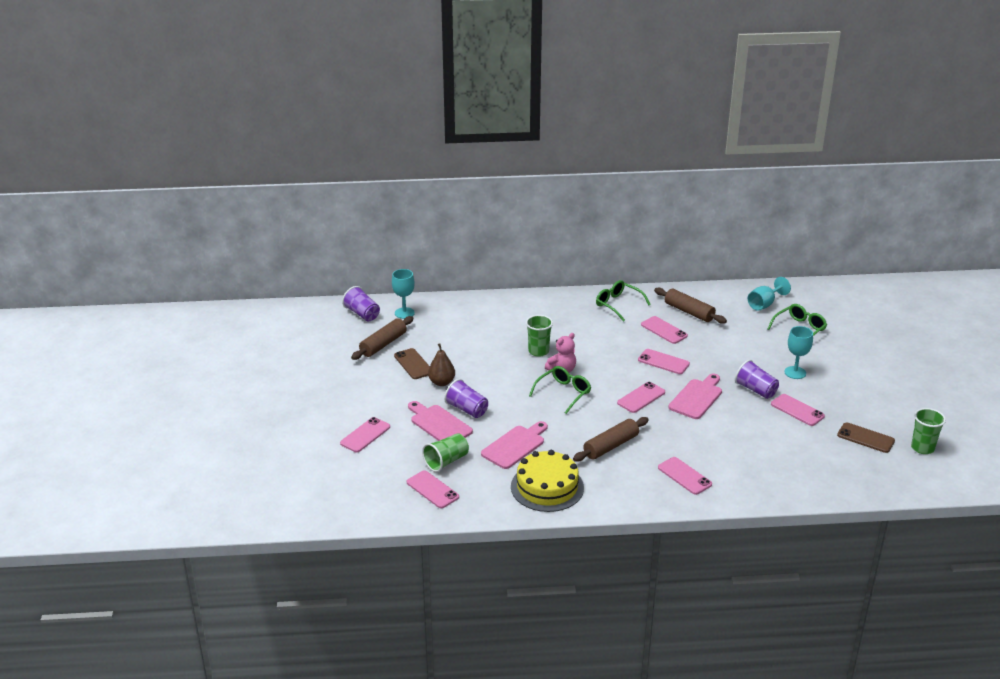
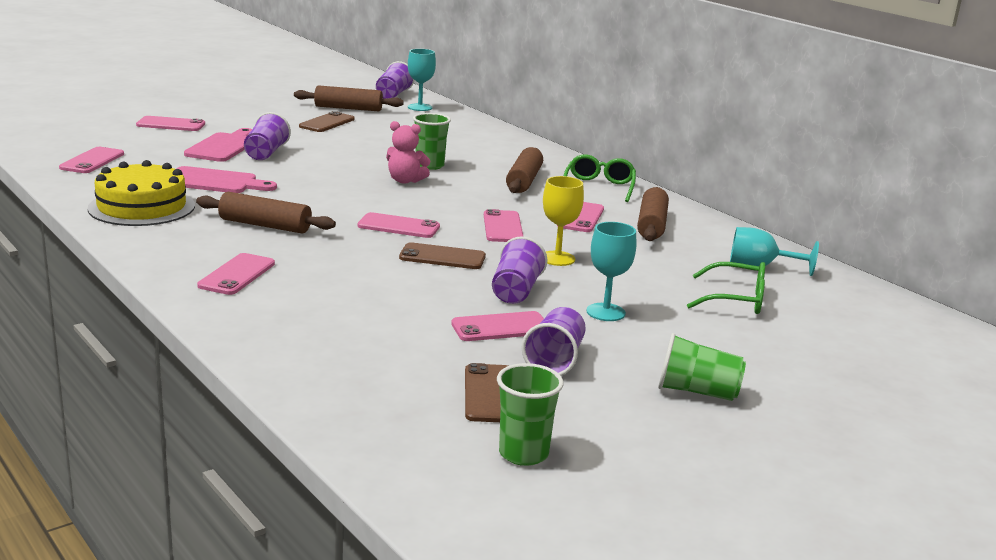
camera: 55 degrees right, 10 degrees down
green cup [422,433,469,472] -> green cup moved to [658,333,746,401]
brown pear [428,343,455,386] -> none
green glasses [529,366,591,414] -> none
pink cutting board [668,374,722,419] -> brown phone [399,242,486,269]
pink phone [771,394,825,426] -> pink phone turned 60 degrees clockwise [451,311,544,341]
none -> brown rolling pin [506,147,543,193]
none -> purple cup [522,307,586,376]
none -> yellow goblet [543,176,584,266]

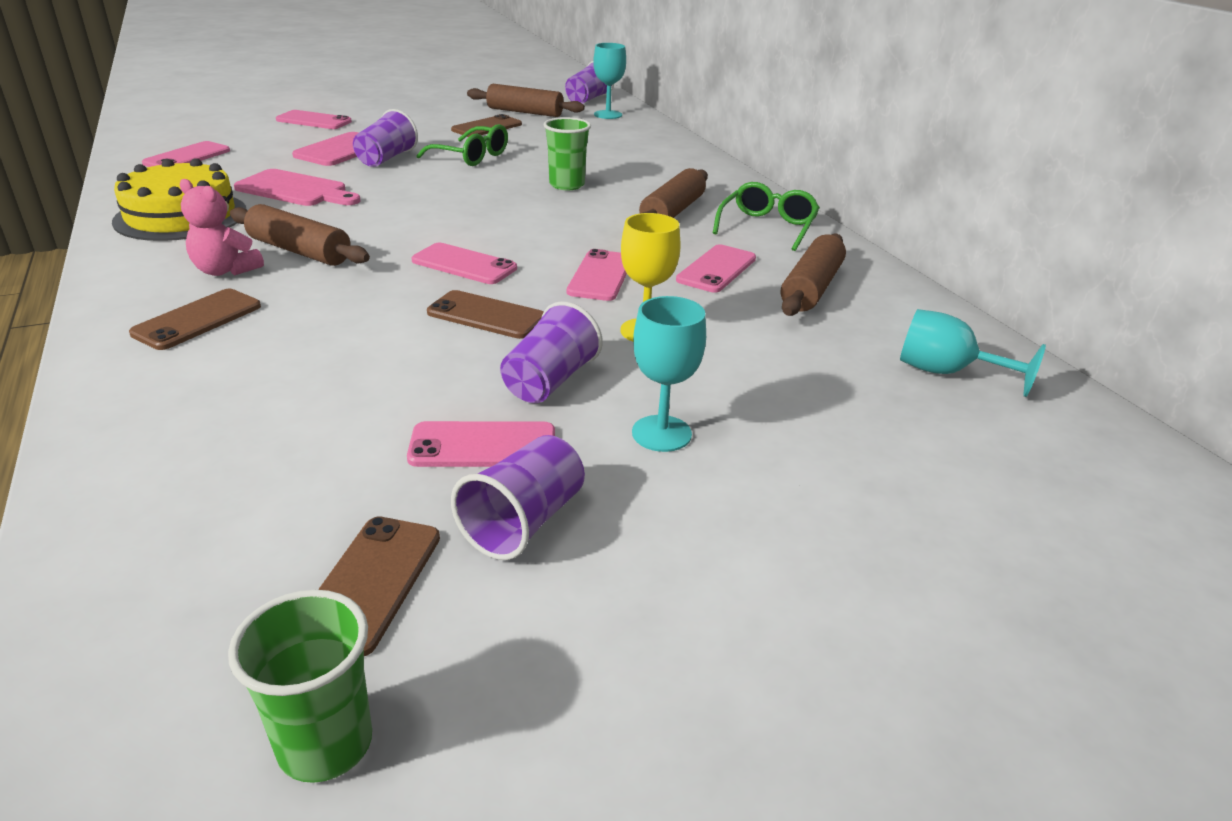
camera: 15 degrees right, 10 degrees up
pink phone [197,253,275,295] -> brown phone [129,289,261,350]
pink teddy bear [386,121,430,184] -> pink teddy bear moved to [180,179,264,276]
green cup [658,333,746,401] -> none
green glasses [687,262,765,314] -> green glasses moved to [416,124,508,166]

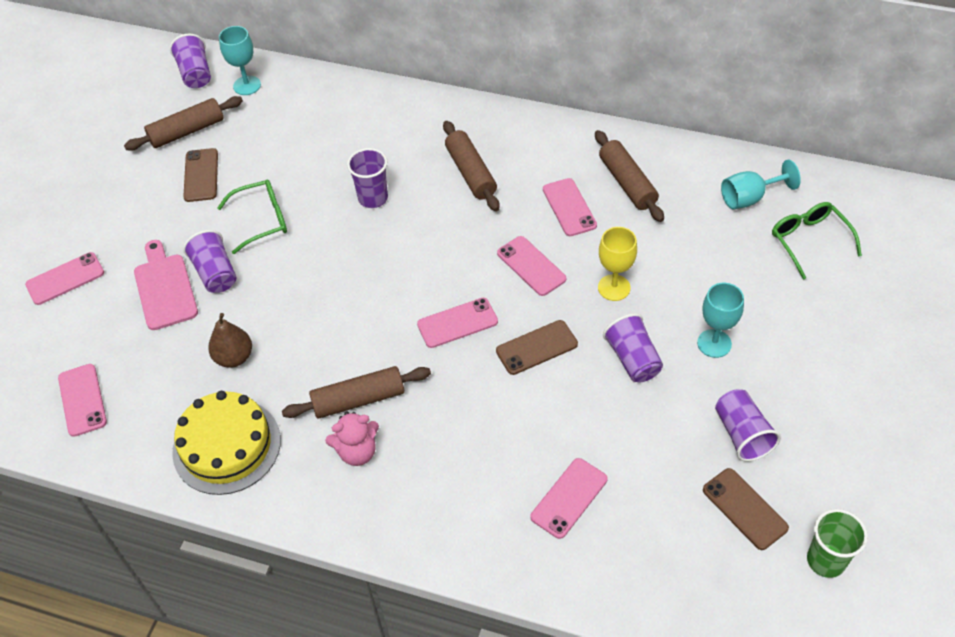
camera: 45 degrees left, 20 degrees up
brown phone [129,289,261,350] -> none
pink cutting board [234,169,361,206] -> brown pear [208,313,252,368]
pink phone [407,421,555,467] -> pink phone moved to [530,458,607,539]
green cup [543,117,591,190] -> purple cup [347,148,388,208]
green glasses [713,182,820,251] -> green glasses moved to [772,202,862,280]

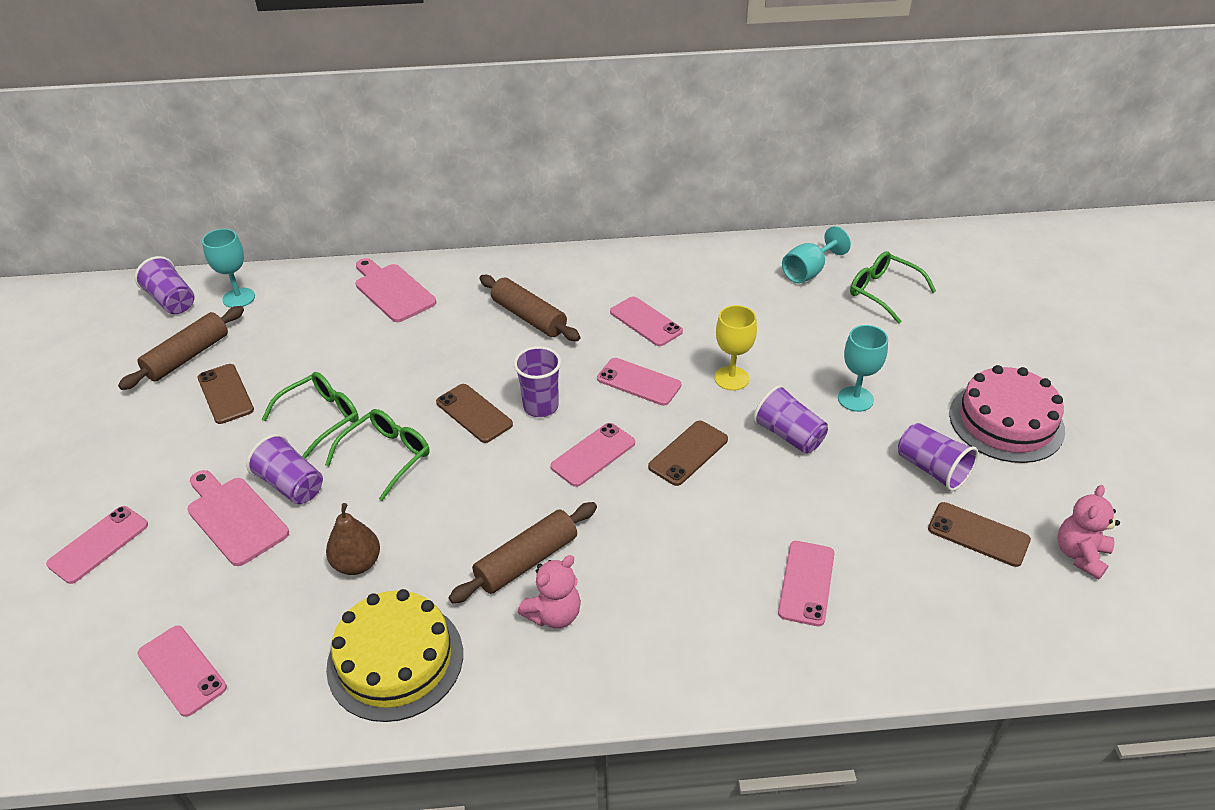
camera: 25 degrees left, 10 degrees down
purple cup [347,148,388,208] -> purple cup moved to [514,346,561,417]
brown rolling pin [595,130,664,222] -> none
green cup [807,509,868,578] -> pink teddy bear [1057,485,1120,580]
none -> green glasses [325,409,430,501]
none -> pink cutting board [356,258,436,322]
none -> brown phone [436,384,513,443]
none -> pink cake [949,365,1065,463]

